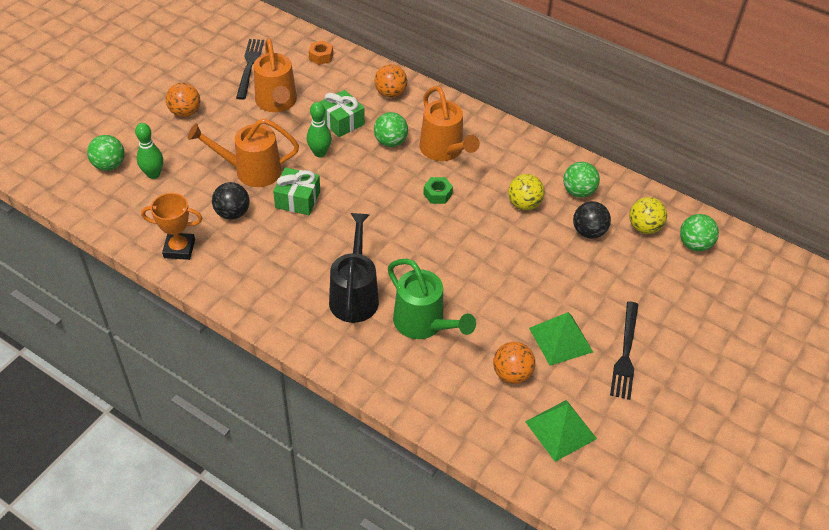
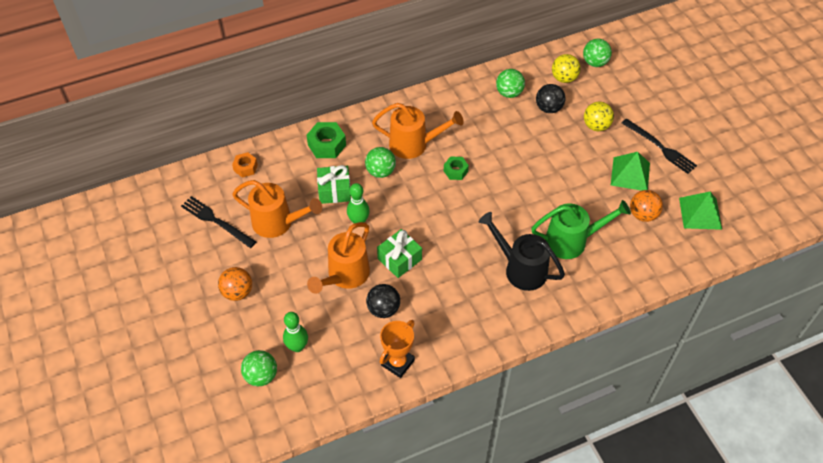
camera: 55 degrees left, 5 degrees up
orange ball [374,64,407,98] -> green nut [306,122,346,158]
yellow ball [508,174,545,210] -> yellow ball moved to [584,102,614,131]

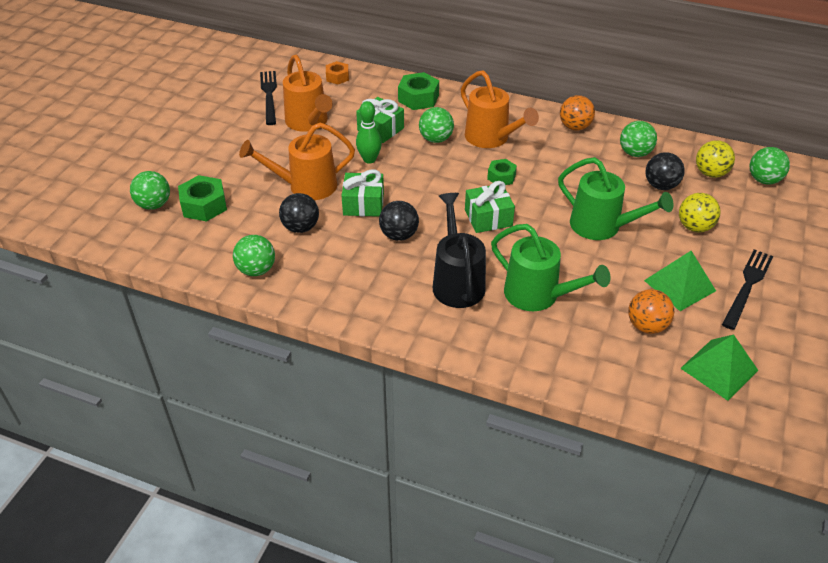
camera: 45 degrees right, 10 degrees down
orange ball [218,267,252,301] -> orange ball moved to [560,95,595,131]
green bowling pin [283,312,308,352] -> green nut [178,175,227,222]
orange trophy [380,320,415,378] -> green ball [233,235,275,276]
black fork [622,118,697,174] -> black fork turned 150 degrees counterclockwise [722,249,773,330]
none -> black ball [379,201,419,241]
none -> green gift [465,181,515,233]
none -> green watering can [558,157,674,240]

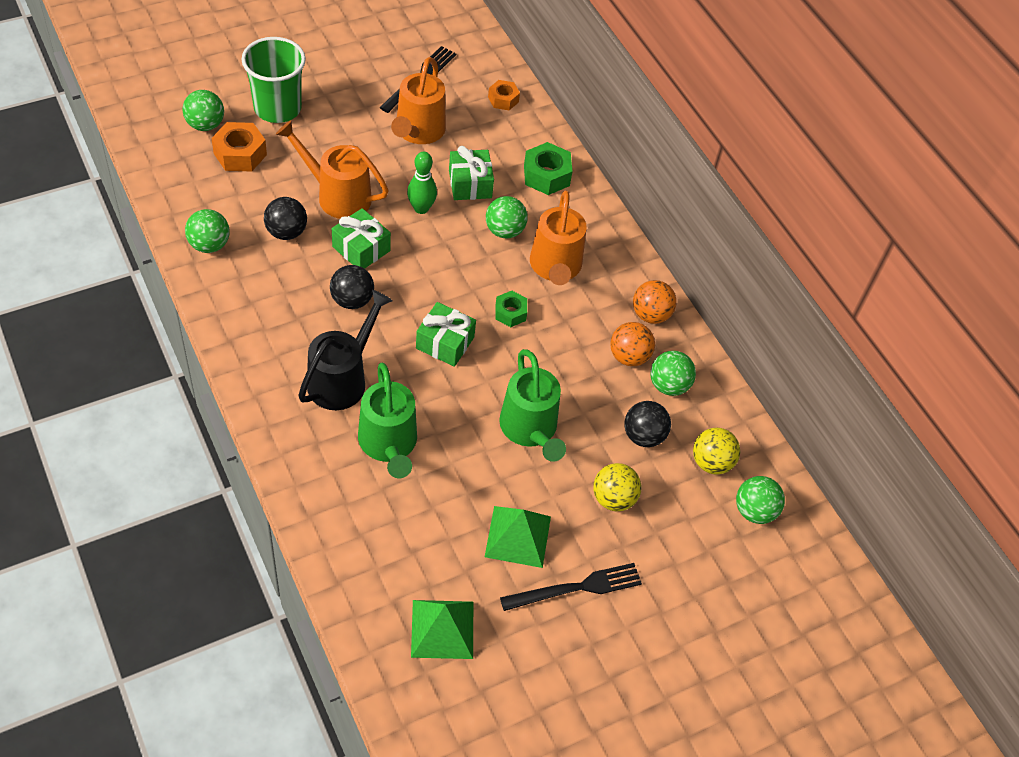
camera: 35 degrees right, 10 degrees up
green nut [178,175,227,222] -> orange nut [211,122,267,171]
orange ball [628,289,674,334] -> orange ball moved to [610,322,655,366]
none -> green cup [242,37,306,123]

